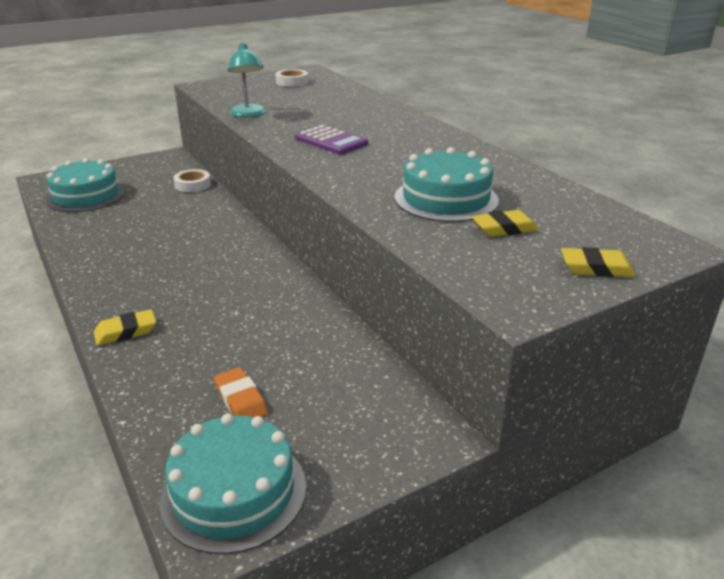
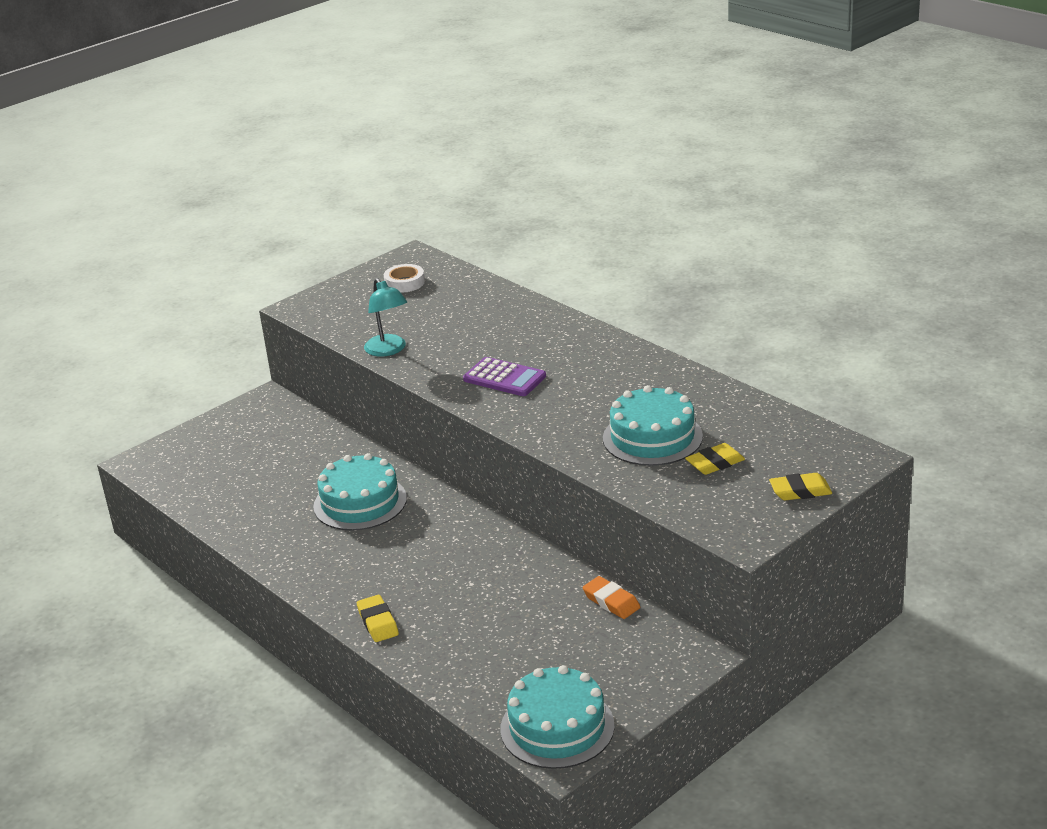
camera: 10 degrees left, 0 degrees up
turquoise cake [45,158,125,212] -> turquoise cake moved to [313,453,407,531]
yellow eraser [94,309,156,346] -> yellow eraser turned 75 degrees counterclockwise [357,595,399,642]
white tape [173,169,211,192] -> none
orange eraser [214,367,268,417] -> orange eraser moved to [583,576,640,619]

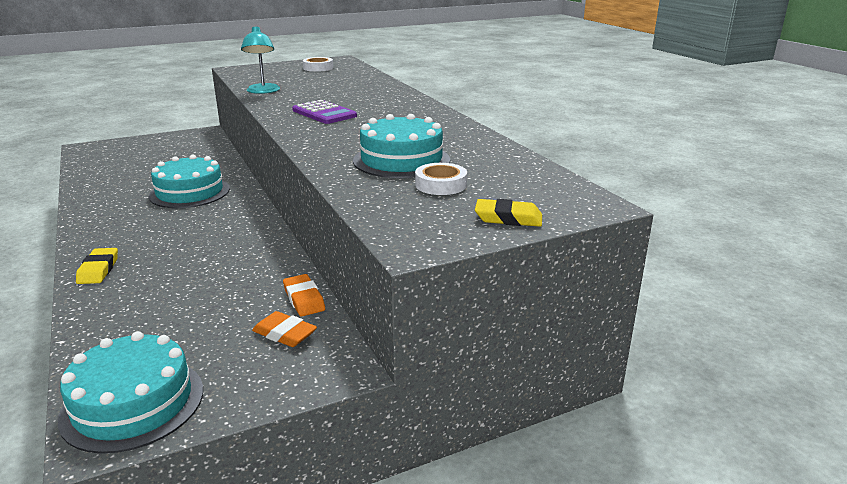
camera: 15 degrees right, 5 degrees down
yellow eraser [685,443,745,475] -> white tape [415,163,467,195]
none -> orange eraser [252,311,317,347]

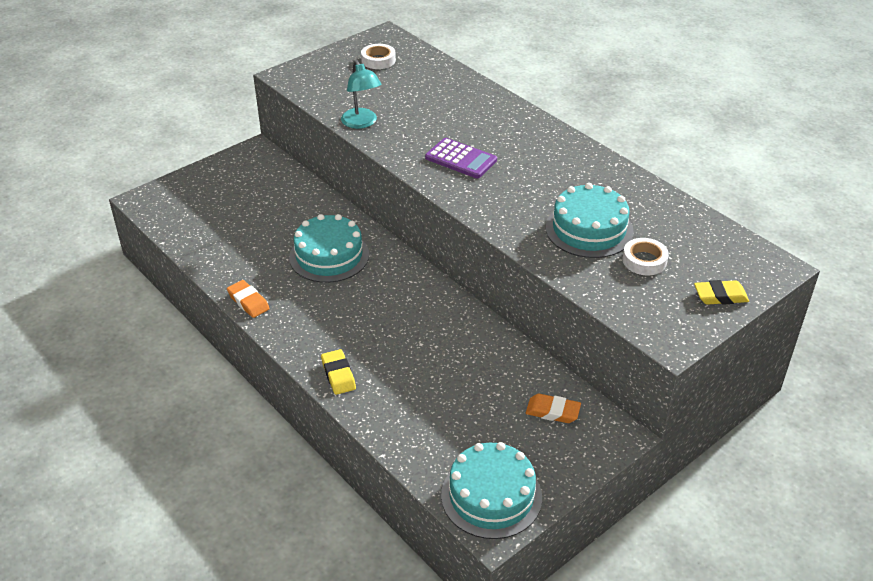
camera: 15 degrees left, 15 degrees up
orange eraser [283,274,325,316] -> orange eraser moved to [227,280,270,318]

